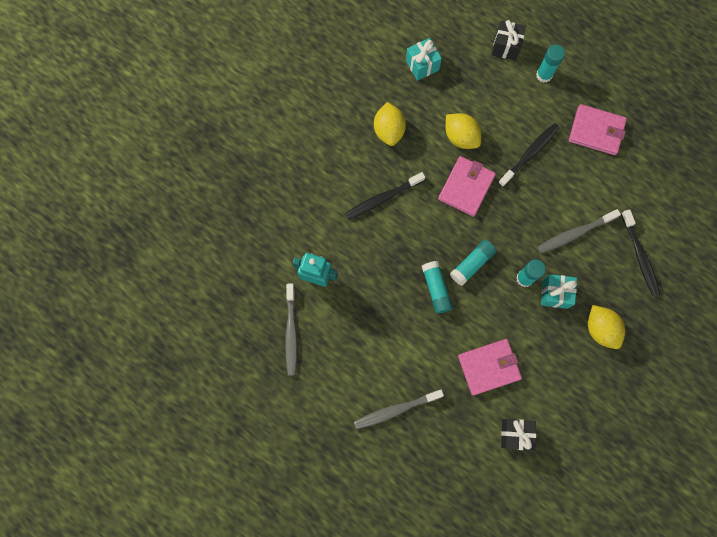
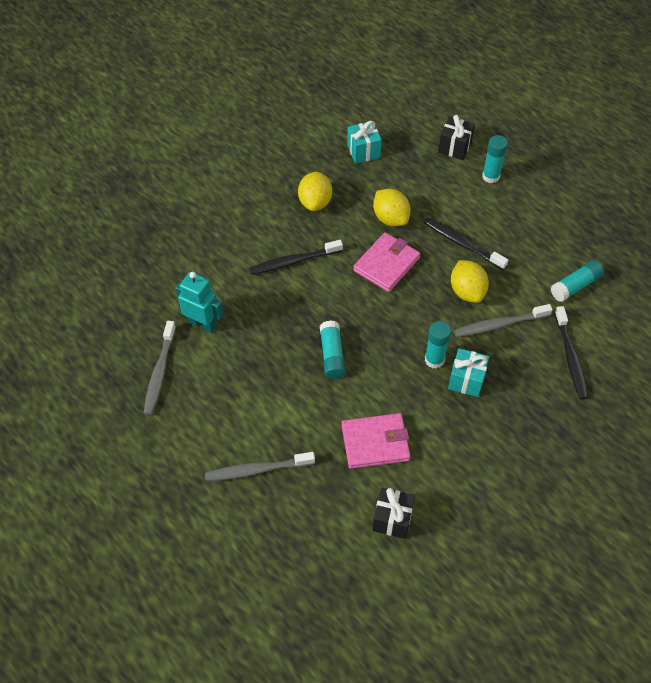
camera: 10 degrees right, 20 degrees down
turquoise glue stick [450,239,497,286] -> turquoise glue stick moved to [551,260,604,302]
black toothbrush [498,123,560,187] -> black toothbrush turned 105 degrees counterclockwise [424,218,508,270]
pink wallet [569,104,627,155] -> none
yellow lemon [588,305,625,349] -> yellow lemon moved to [451,260,489,303]

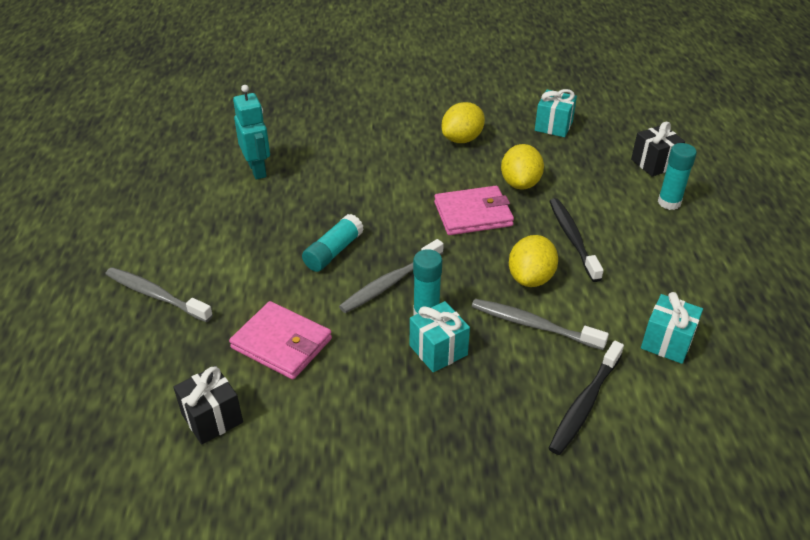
camera: 40 degrees right, 15 degrees down
grey toothbrush [144,321,176,415] -> grey toothbrush moved to [339,239,444,313]
black toothbrush [249,240,343,275] -> none
turquoise glue stick [551,260,604,302] -> turquoise gift [641,292,703,364]

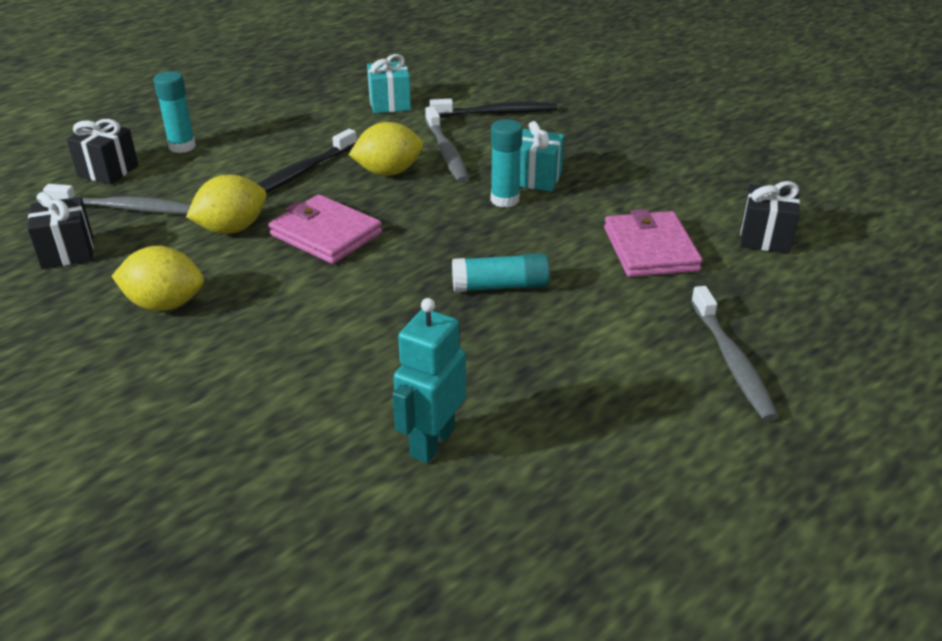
camera: 130 degrees left, 5 degrees down
grey toothbrush [339,239,444,313] -> grey toothbrush moved to [43,184,191,214]
turquoise gift [535,89,577,137] -> black gift [28,192,93,269]

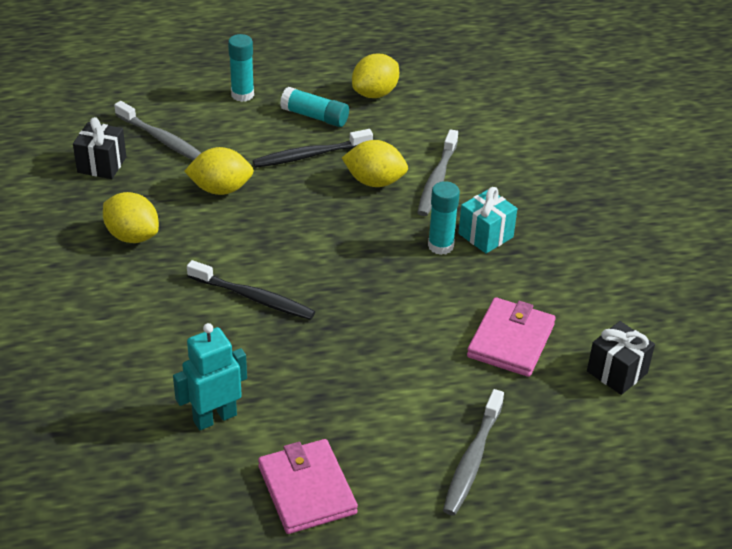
camera: 30 degrees right, 5 degrees up
black gift [67,119,139,184] -> none
pink wallet [268,194,382,264] -> pink wallet moved to [258,439,358,534]
turquoise gift [367,54,411,113] -> none
black toothbrush [429,99,557,117] -> black toothbrush moved to [187,260,315,320]
turquoise glue stick [452,253,550,292] -> turquoise glue stick moved to [280,87,349,127]
none -> yellow lemon [352,54,399,98]

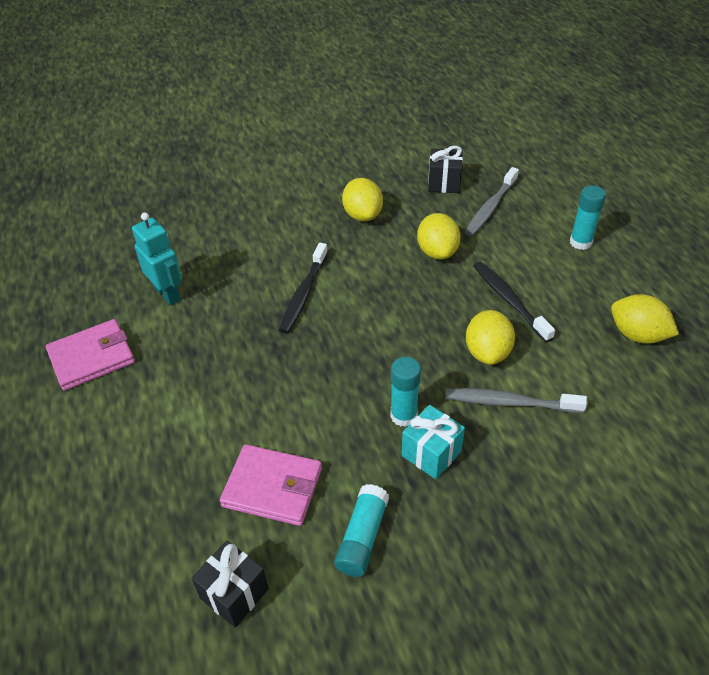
camera: 85 degrees right, 5 degrees up
yellow lemon [103,192,159,243] -> yellow lemon turned 45 degrees counterclockwise [342,178,383,221]
turquoise glue stick [280,87,349,127] -> turquoise glue stick moved to [334,484,389,577]
grey toothbrush [443,389,504,516] -> none

